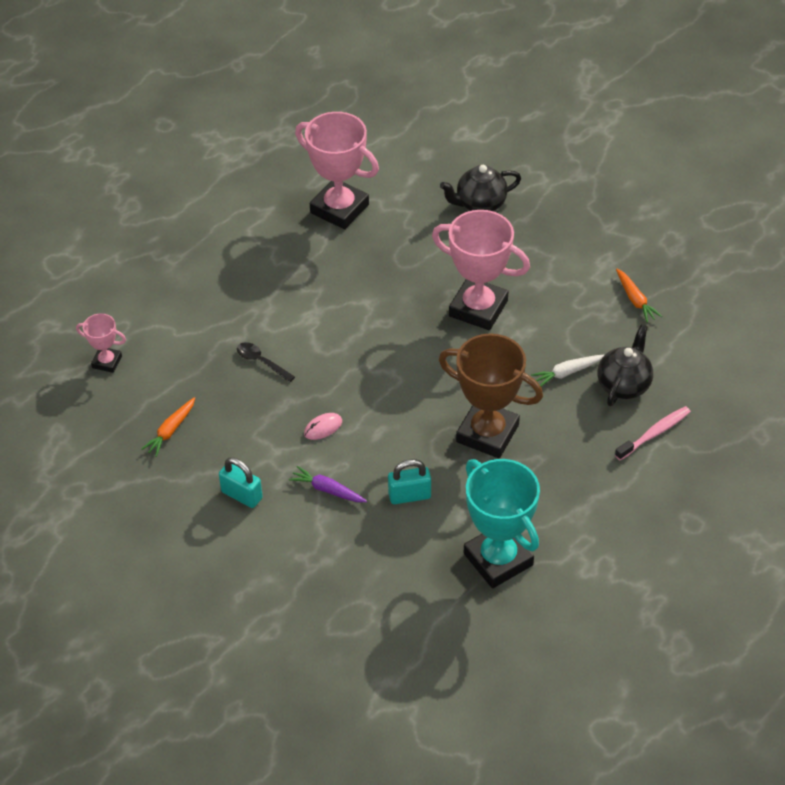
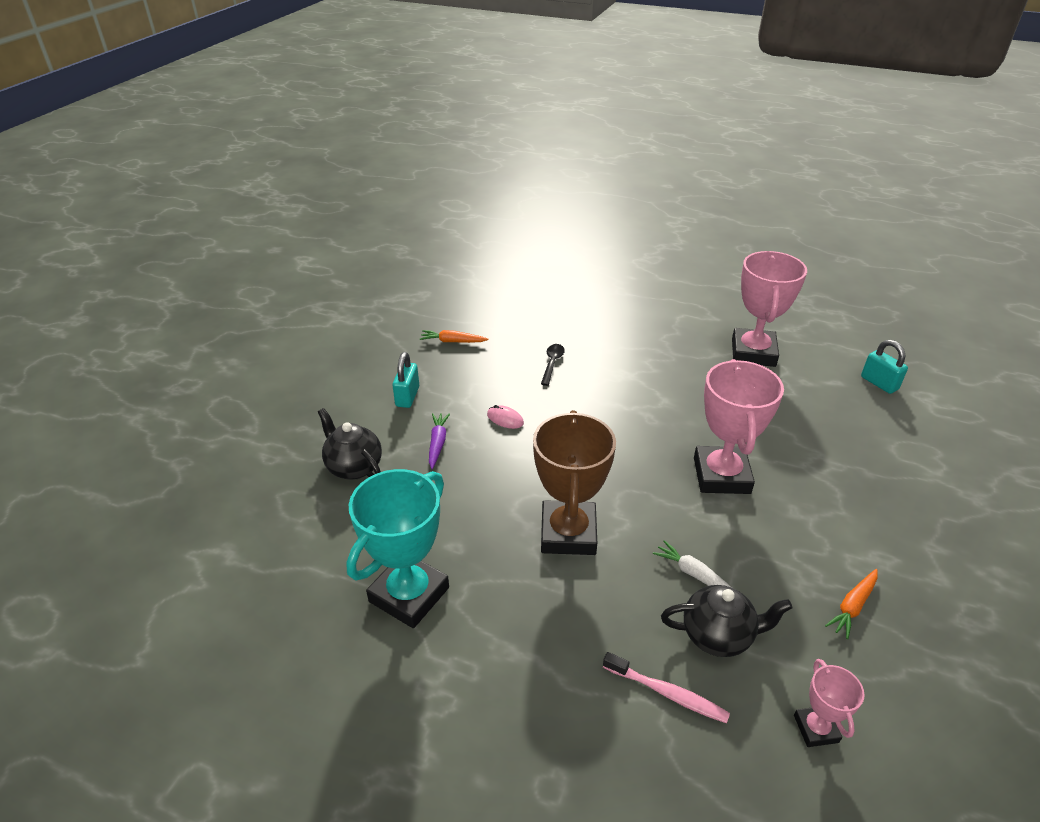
camera: 65 degrees right, 10 degrees down
pink trophy [76,313,126,373] -> pink trophy moved to [794,659,865,747]
turquoise padlock [388,459,431,504] -> turquoise padlock moved to [861,340,908,394]
black teapot [440,165,521,211] -> black teapot moved to [318,408,382,480]

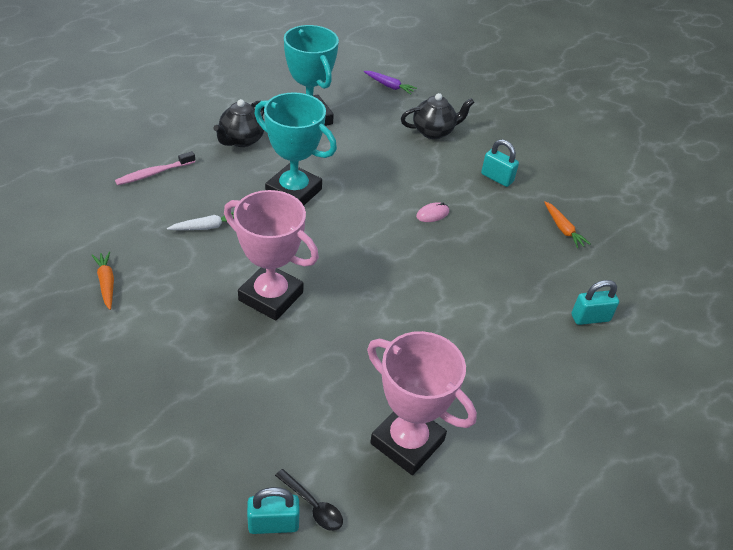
camera: 115 degrees right, 5 degrees up
orange carrot [420,330,489,343] -> orange carrot turned 120 degrees clockwise [544,201,590,248]
purple carrot [429,413,450,469] -> purple carrot moved to [364,71,417,95]
brown trophy [533,410,616,555] -> turquoise trophy [254,92,337,206]
black spoon [541,344,565,386] -> black spoon moved to [275,469,343,531]
black teapot [661,585,792,657] -> black teapot moved to [214,99,264,147]
pink trophy [794,659,865,747] -> none
none -> turquoise padlock [571,280,619,325]

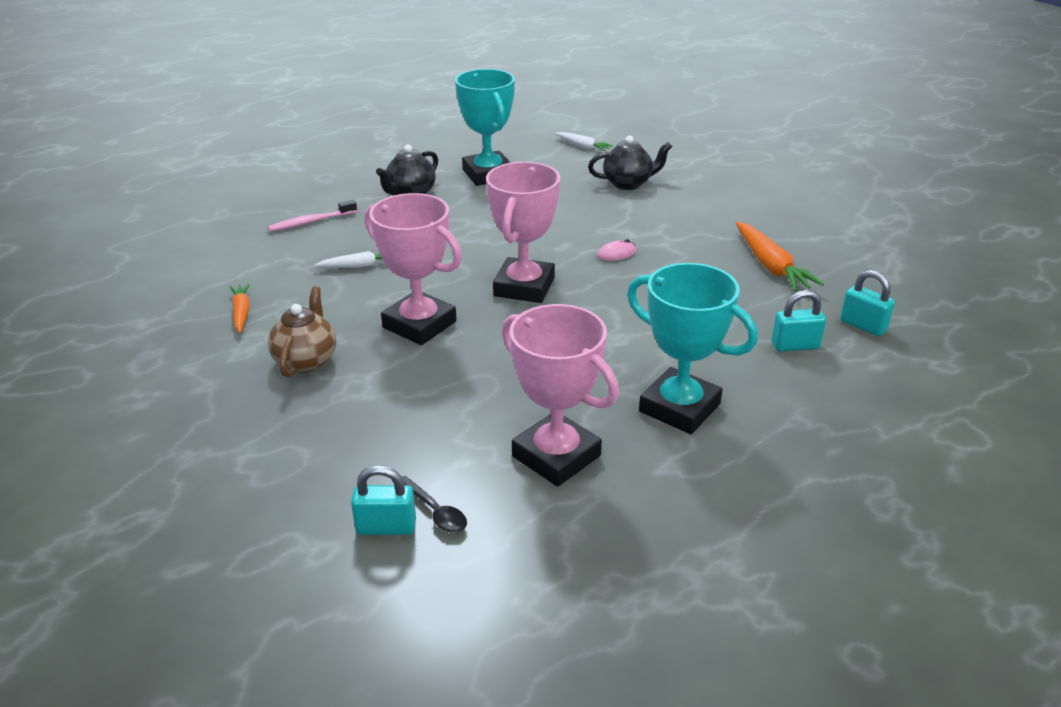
camera: 10 degrees right, 10 degrees down
turquoise trophy [254,92,337,206] -> turquoise trophy moved to [627,263,758,434]
purple carrot [364,71,417,95] -> white carrot [555,132,613,151]
turquoise padlock [481,139,519,187] -> turquoise padlock moved to [840,270,895,336]
orange carrot [544,201,590,248] -> orange carrot [736,222,824,292], size x1.69
none -> brown teapot [268,286,336,378]
none -> pink trophy [486,162,560,303]

